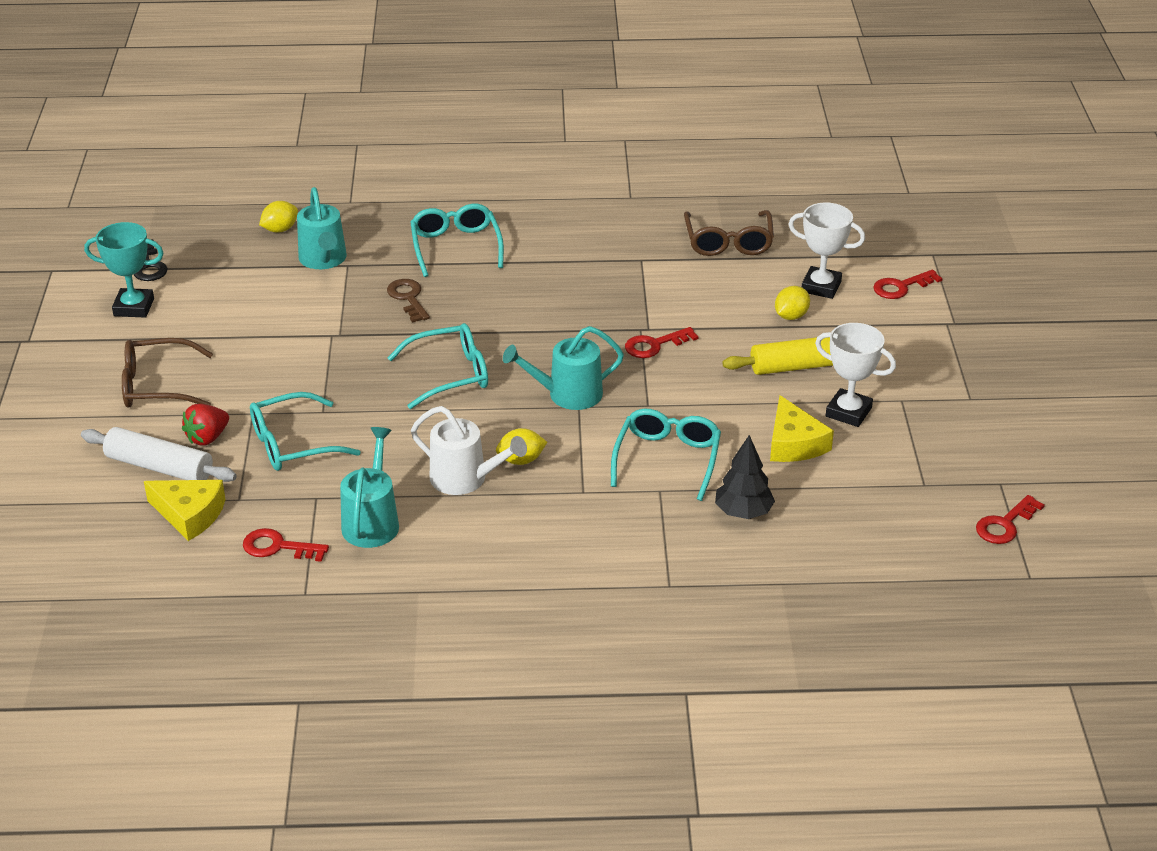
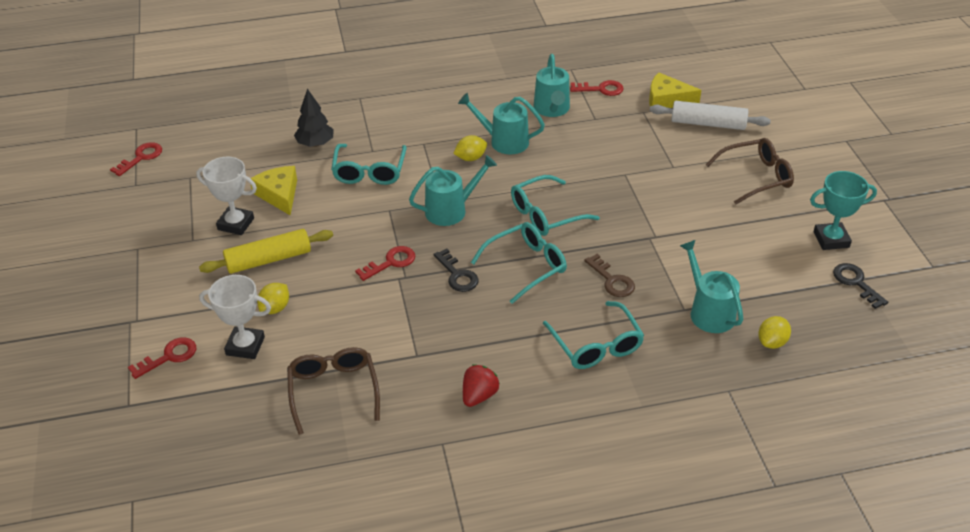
camera: 170 degrees right, 5 degrees up
red strawberry [182,404,229,445] -> red strawberry moved to [463,364,500,407]
turquoise glasses [250,392,361,471] -> turquoise glasses moved to [471,222,567,304]
white watering can [411,406,527,495] -> turquoise watering can [458,93,545,155]
none -> black key [433,248,479,292]

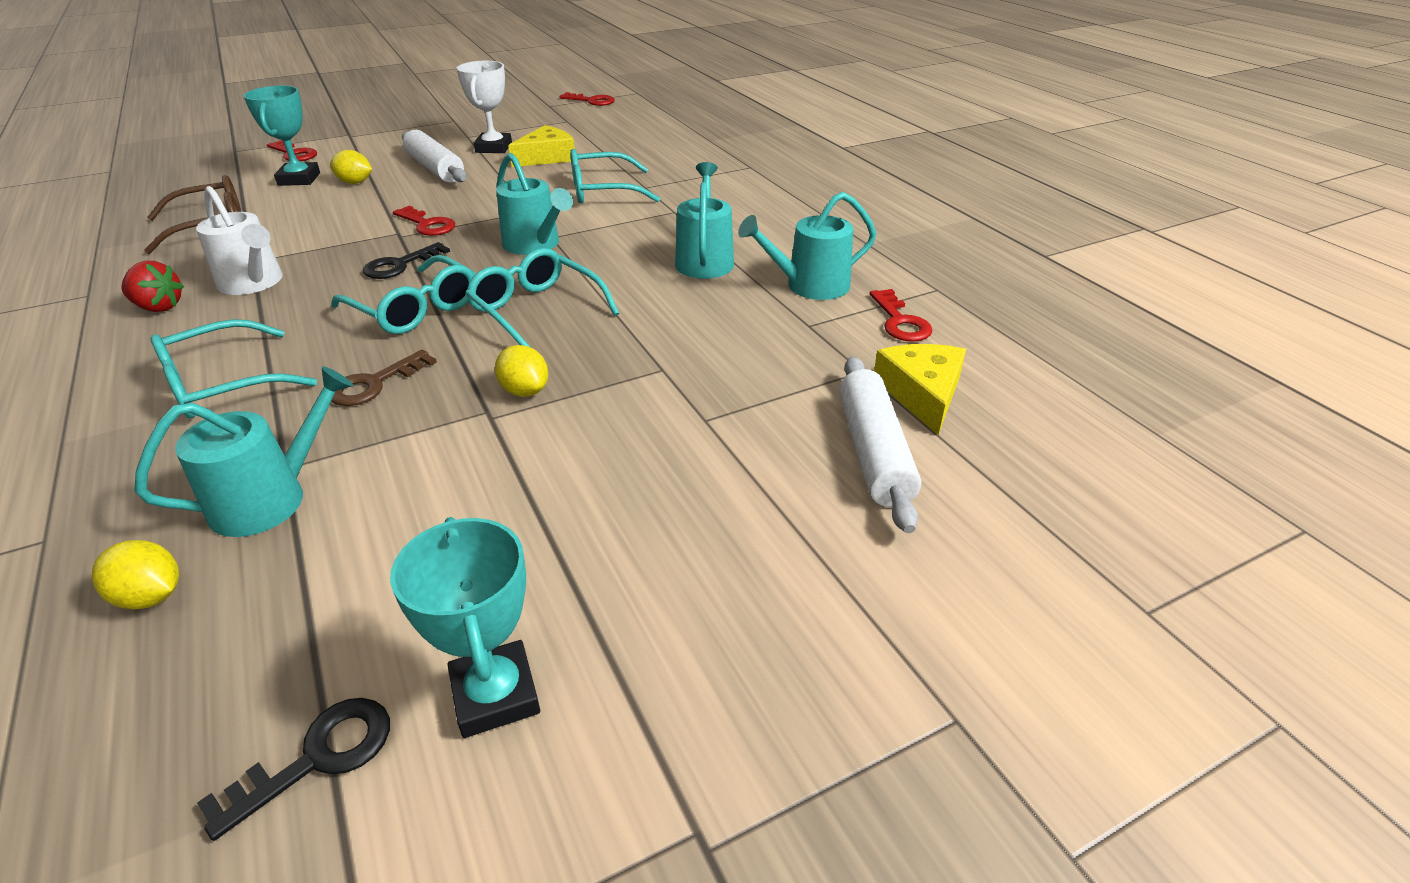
camera: 75 degrees right, 5 degrees down
yellow rolling pin [199,229,333,274] -> white rolling pin [402,130,467,183]
white trophy [199,275,271,359] -> turquoise trophy [244,85,320,186]
black tree [294,89,334,147] -> none
yellow lemon [453,135,487,161] -> yellow lemon moved to [495,345,548,397]
brown glasses [706,138,794,205] -> none
none -> white watering can [196,186,283,295]

